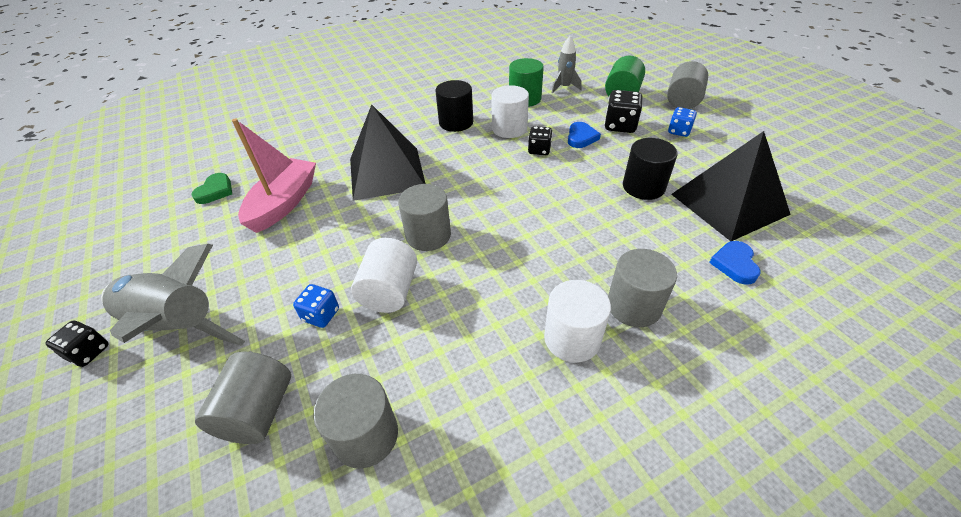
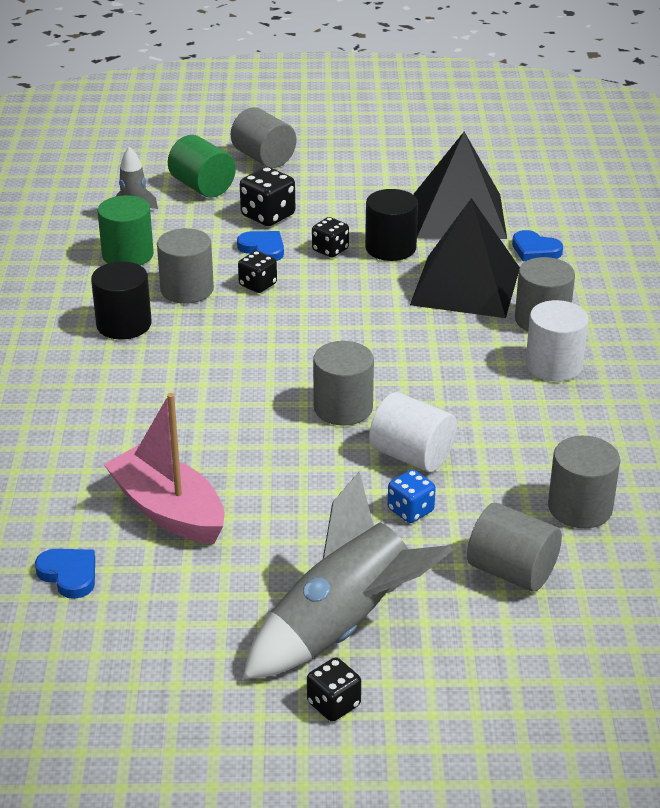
camera: 65 degrees left, 10 degrees down
green heart [191,173,232,204] -> blue heart [35,549,95,599]
black pyramid [350,105,425,201] -> black pyramid moved to [410,198,520,318]
white cylinder [491,85,529,138] -> grey cylinder [157,228,214,304]
blue dice [668,107,697,137] -> none
none -> black dice [312,217,349,258]

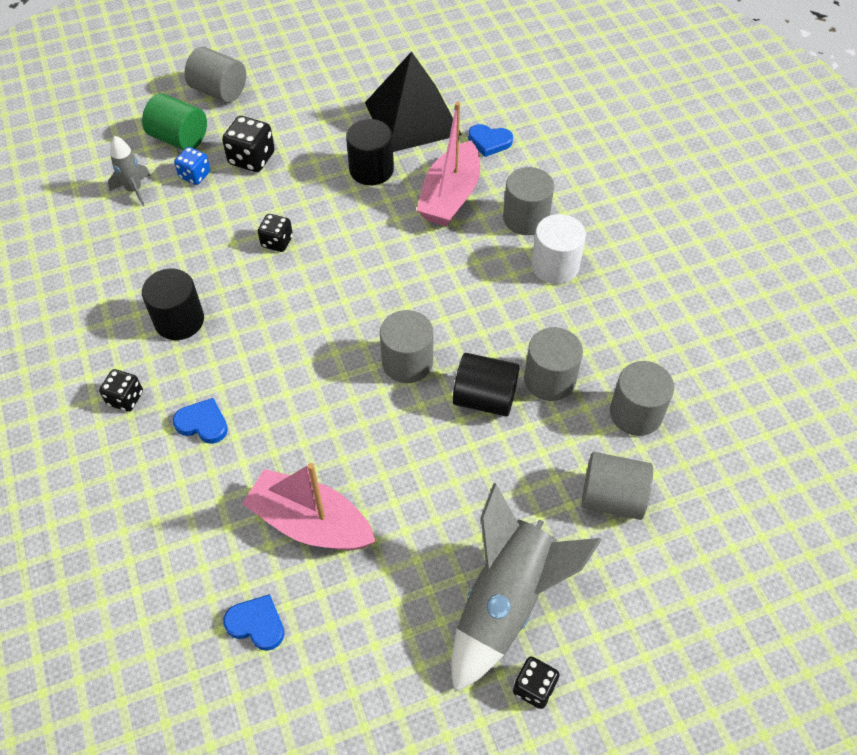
camera: 20 degrees left, 20 degrees up
green cylinder [97,195,154,265] -> none
grey cylinder [157,228,214,304] -> grey cylinder moved to [524,327,583,401]
blue heart [237,231,284,261] -> blue heart moved to [173,398,228,444]
black dice [312,217,349,258] -> black dice moved to [99,369,143,412]
white cylinder [369,392,457,472] -> black cylinder [453,353,519,416]
blue dice [388,470,436,523] -> blue dice moved to [174,147,211,185]
black pyramid [410,198,520,318] -> pink boat [417,102,480,226]

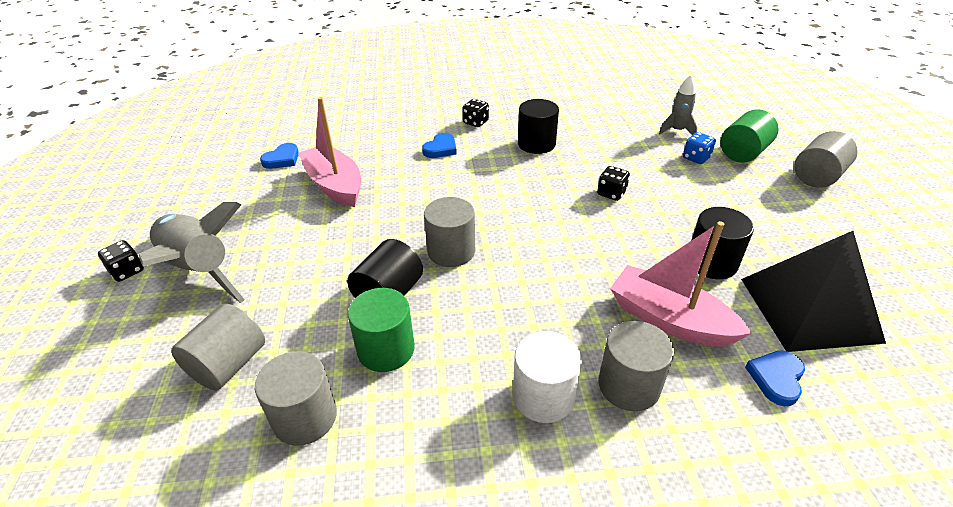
camera: 105 degrees right, 15 degrees down
black dice [222,116,275,172] -> none
pink boat [242,463,376,550] -> pink boat turned 75 degrees counterclockwise [299,97,361,207]
grey cylinder [524,327,583,401] -> green cylinder [348,288,415,372]

